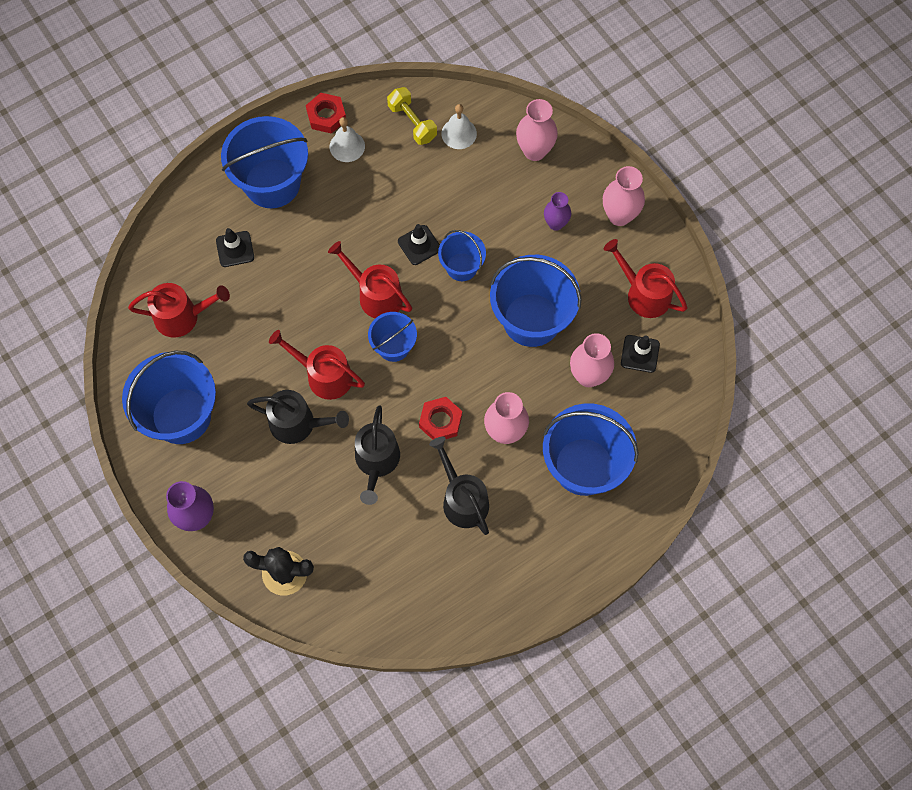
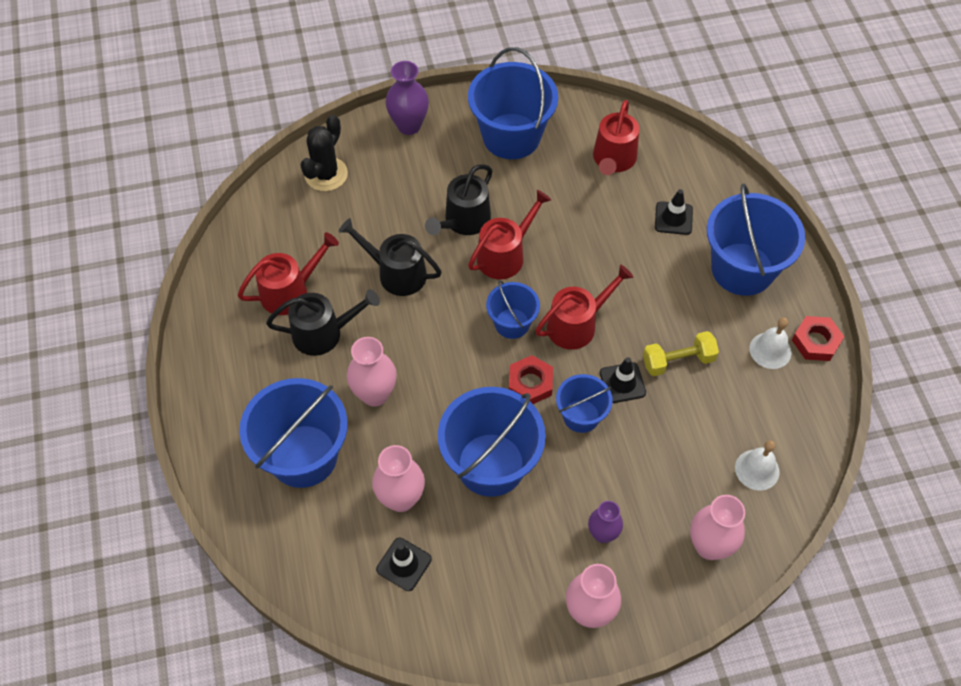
camera: 110 degrees right, 10 degrees down
yellow dumbbell [387,87,437,145] -> yellow dumbbell moved to [643,331,719,376]
red nut [419,397,462,440] -> red nut moved to [509,355,553,404]
red watering can [604,239,687,318] -> red watering can moved to [238,232,339,315]

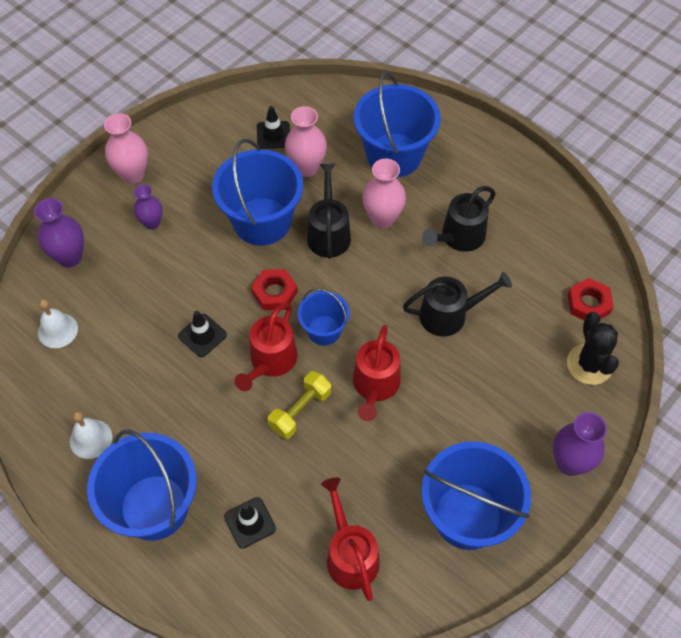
camera: 145 degrees right, 0 degrees up
red watering can [238,232,339,315] -> none
black watering can [425,164,493,235] -> black watering can moved to [307,164,351,259]
blue bucket [556,374,613,433] -> none
yellow dumbbell [643,331,719,376] -> yellow dumbbell moved to [268,371,331,439]
pink vase [690,495,745,560] -> purple vase [34,198,84,268]
red nut [792,316,844,361] -> red nut moved to [568,278,614,320]

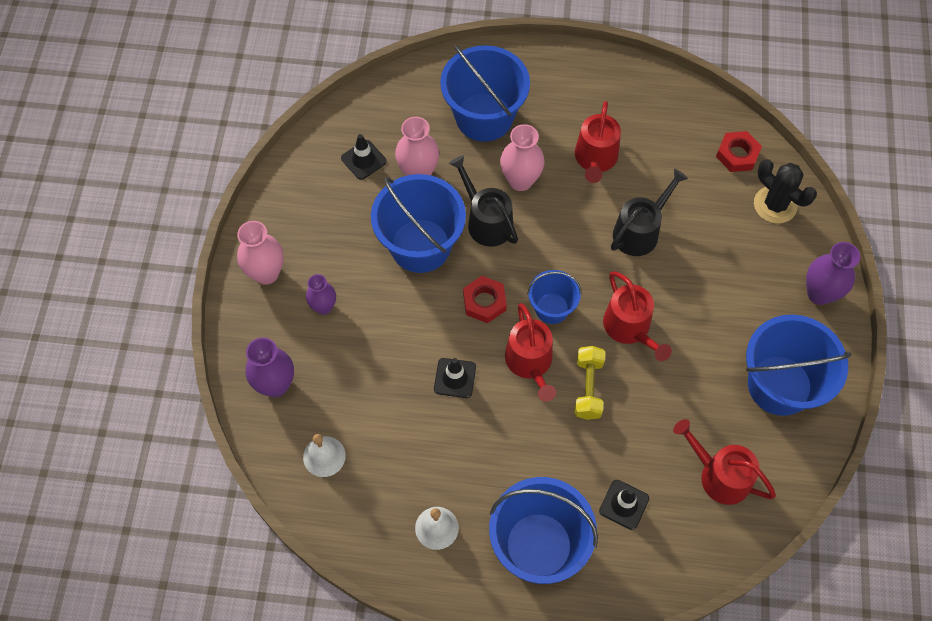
camera: 35 degrees left, 5 degrees up
black watering can [422,186,496,252] -> red watering can [575,101,621,183]

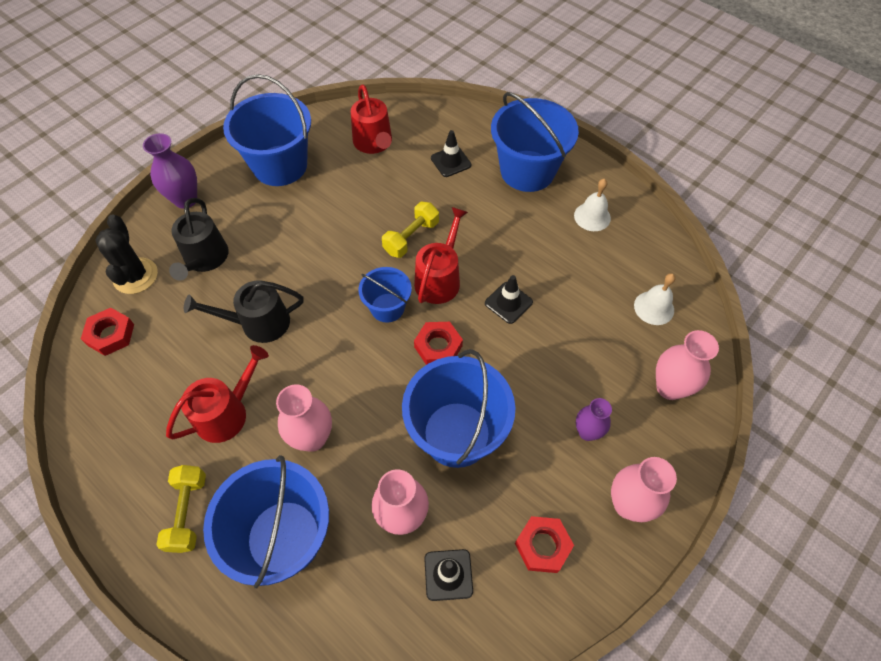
camera: 145 degrees left, 5 degrees down
purple vase [245,337,294,397] -> pink vase [656,330,719,400]
black watering can [449,155,518,247] -> black watering can moved to [169,198,229,281]
red watering can [603,271,672,361] -> none
none -> yellow dumbbell [156,465,206,553]
none -> red nut [515,516,574,573]

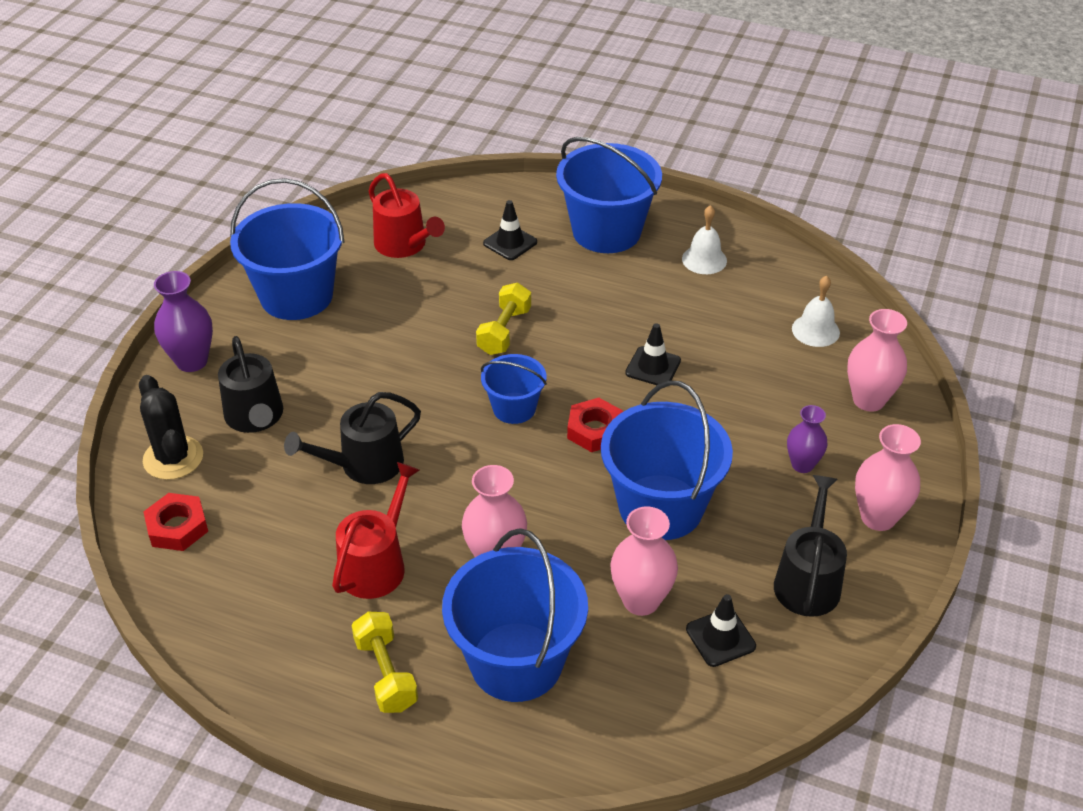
camera: 20 degrees left, 15 degrees down
red watering can [414,207,468,304] -> none
red nut [515,516,574,573] -> black watering can [774,475,847,617]

